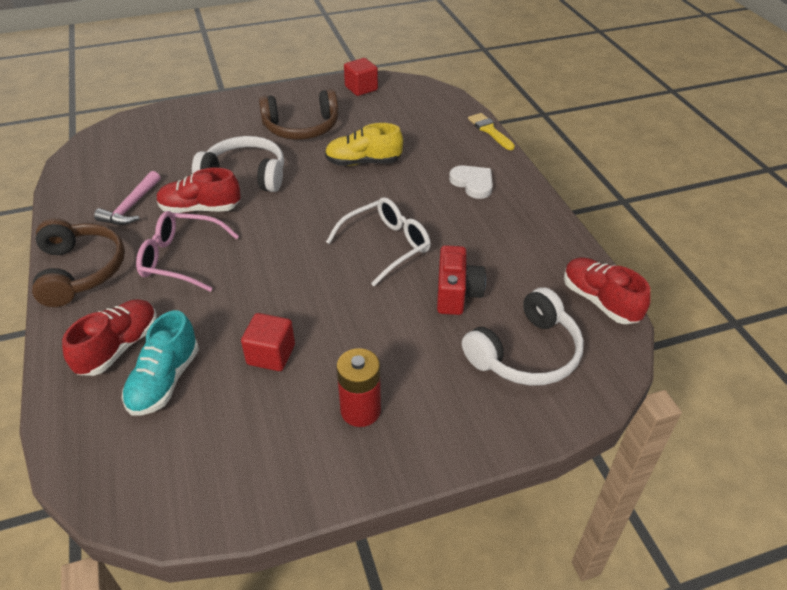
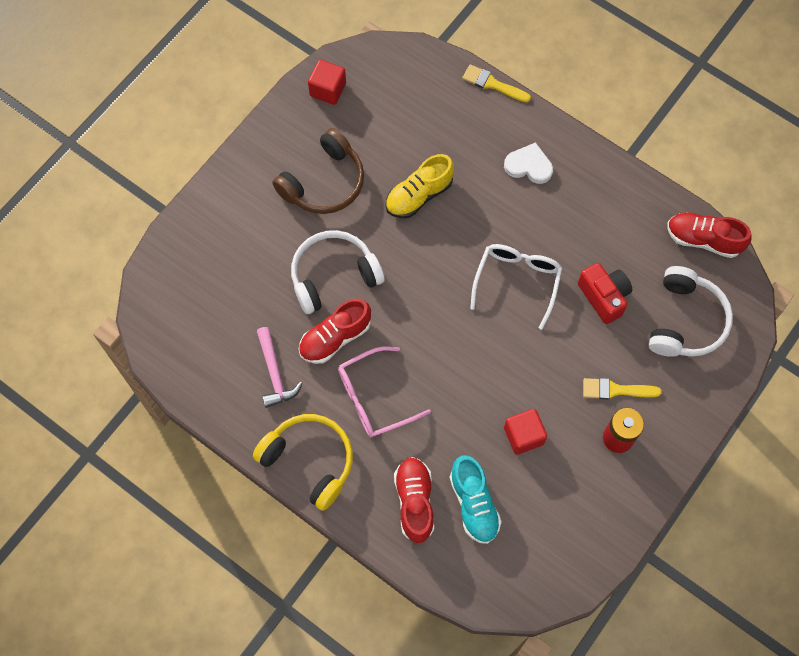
camera: 35 degrees left, 25 degrees up
brown headphones [32,218,125,307] -> yellow headphones [253,414,353,511]
none -> yellow brush [583,378,662,399]

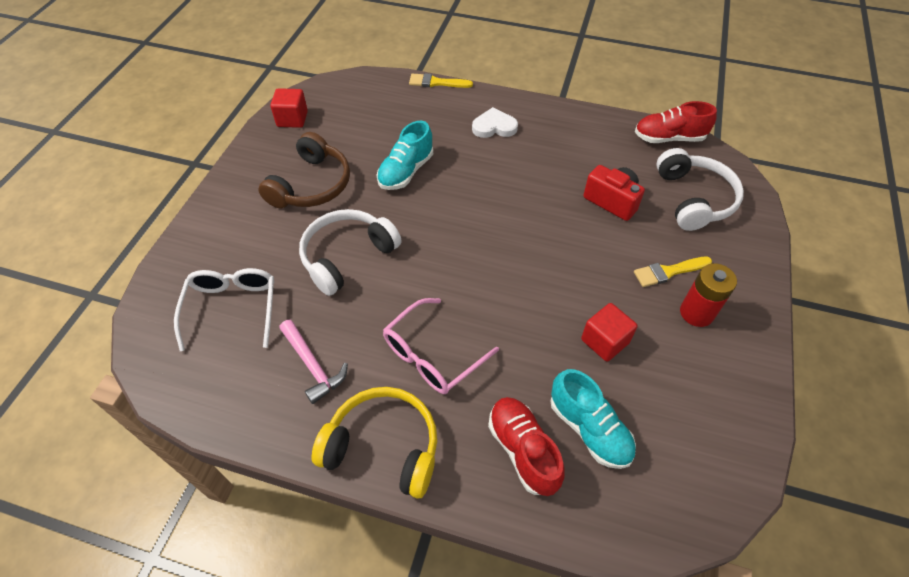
camera: 20 degrees left, 15 degrees down
red shoe [299,299,371,364] -> none
yellow shoe [385,154,454,218] -> turquoise shoe [377,121,433,190]
white glasses [470,244,562,330] -> white glasses moved to [174,268,274,351]

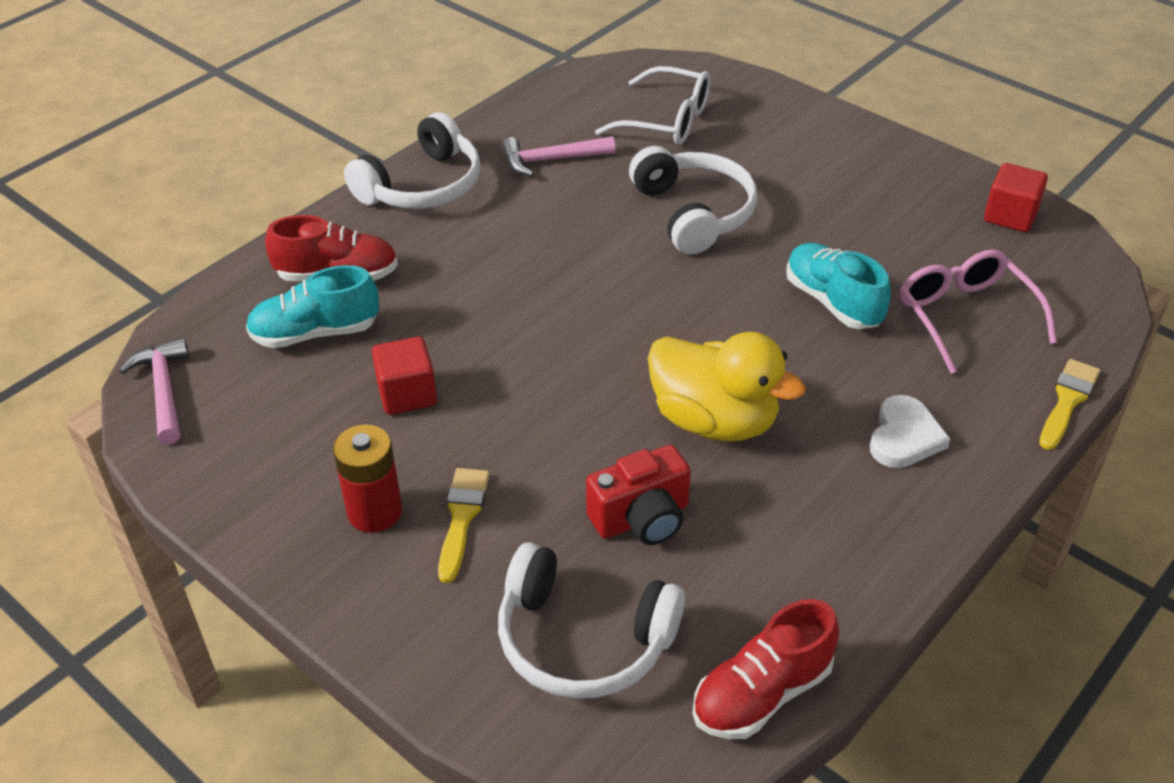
camera: 115 degrees right, 10 degrees down
brown headphones [258,132,350,208] -> none
yellow headphones [312,387,437,499] -> white headphones [344,112,481,209]
pink glasses [383,298,499,394] -> pink glasses moved to [900,249,1057,374]
red shoe [635,101,717,143] -> red shoe turned 150 degrees counterclockwise [693,599,839,739]
none -> pink hammer [119,338,189,445]
none -> yellow duck [648,332,806,442]

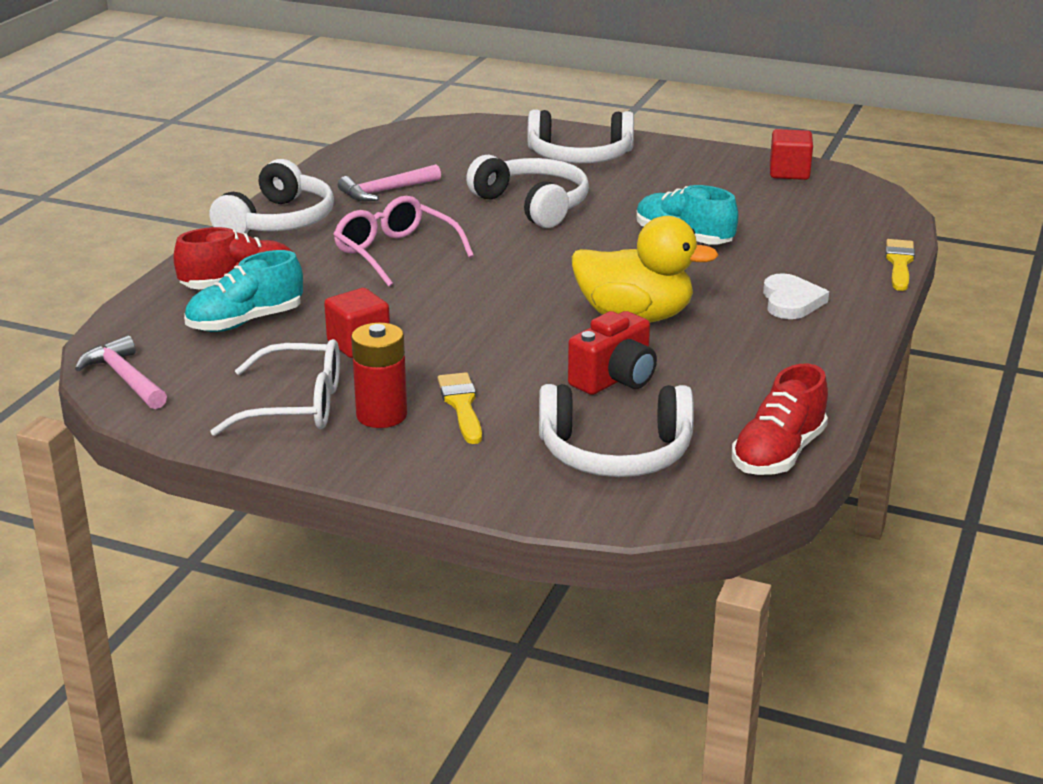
camera: 20 degrees left, 15 degrees down
white glasses [595,66,711,145] -> white glasses moved to [210,339,340,436]
pink glasses [900,249,1057,374] -> pink glasses moved to [333,196,474,287]
none -> white headphones [527,110,634,163]

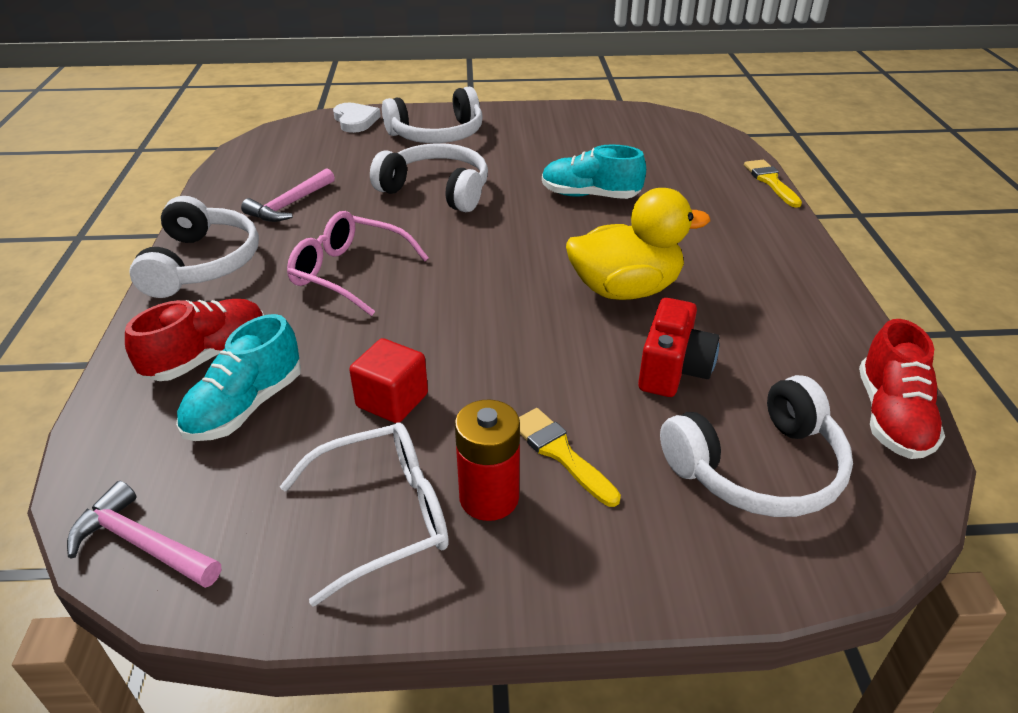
camera: 25 degrees left, 10 degrees up
white heart [763,273,829,319] -> white heart moved to [333,103,381,133]
red cube [770,129,813,180] -> none

